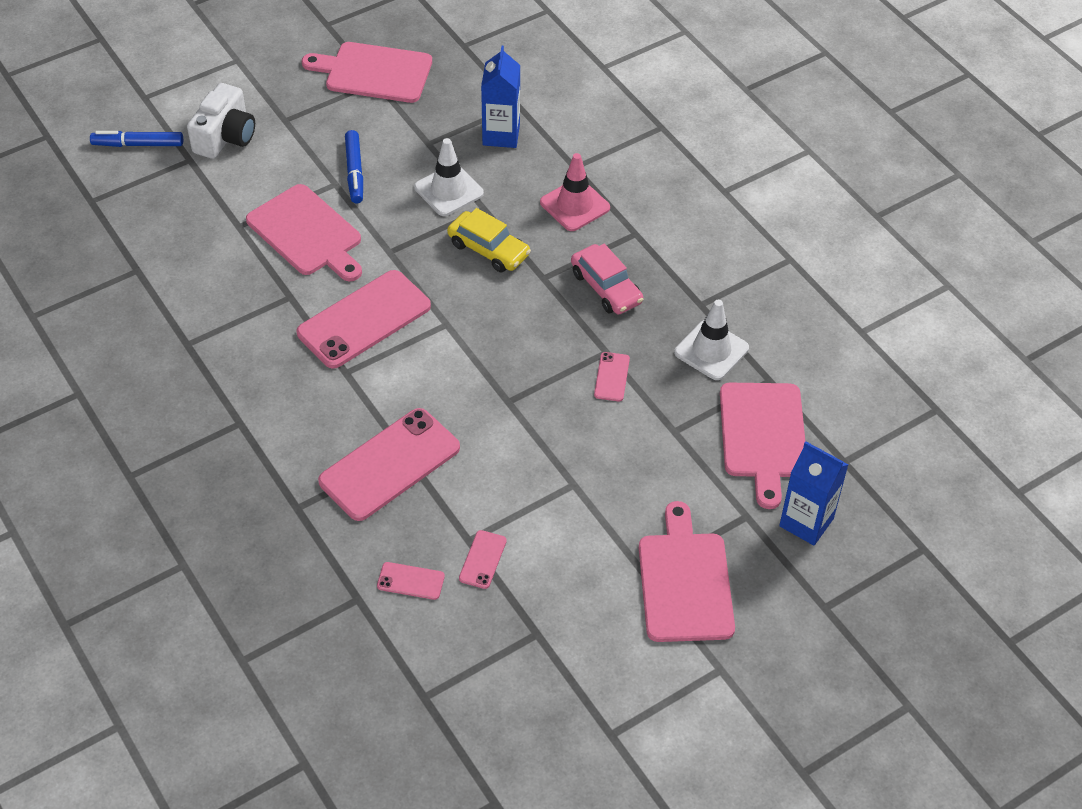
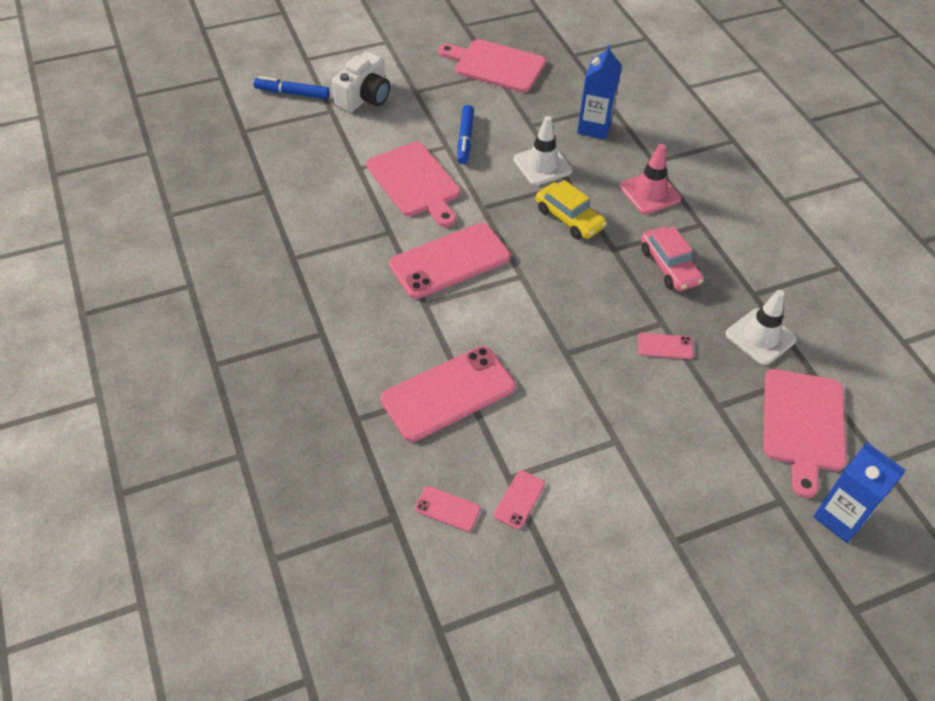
camera: 10 degrees right, 0 degrees up
pink phone [594,352,630,401] -> pink phone turned 75 degrees clockwise [638,333,693,359]
pink cutting board [639,501,735,642] -> none

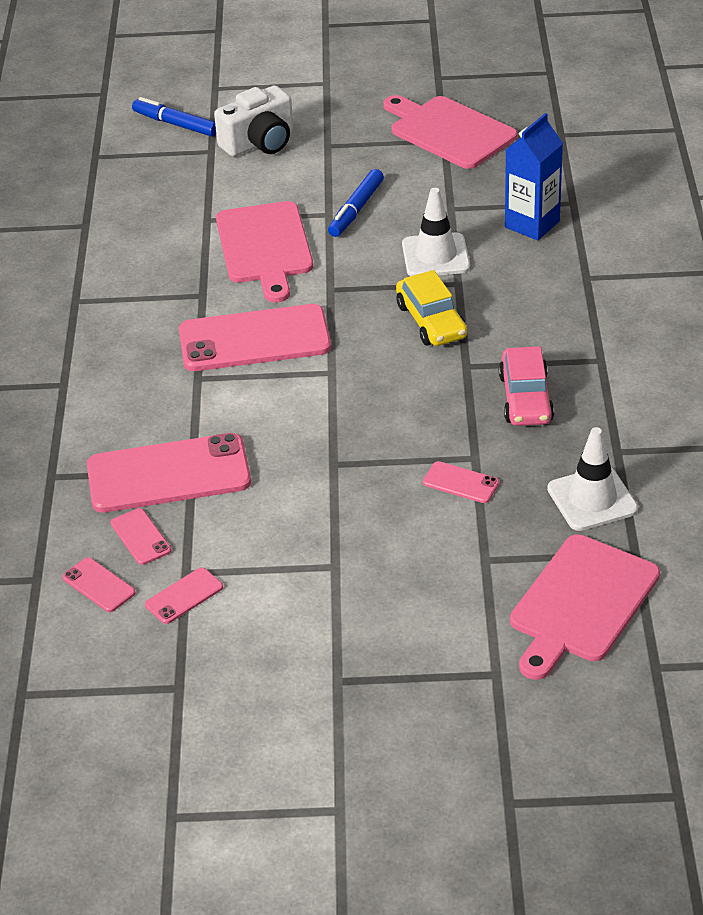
camera: 25 degrees right, 10 degrees down
pink traffic cone [620,144,681,214] -> none
blue carton [813,442,905,543] -> none
none -> pink phone [110,508,171,565]

